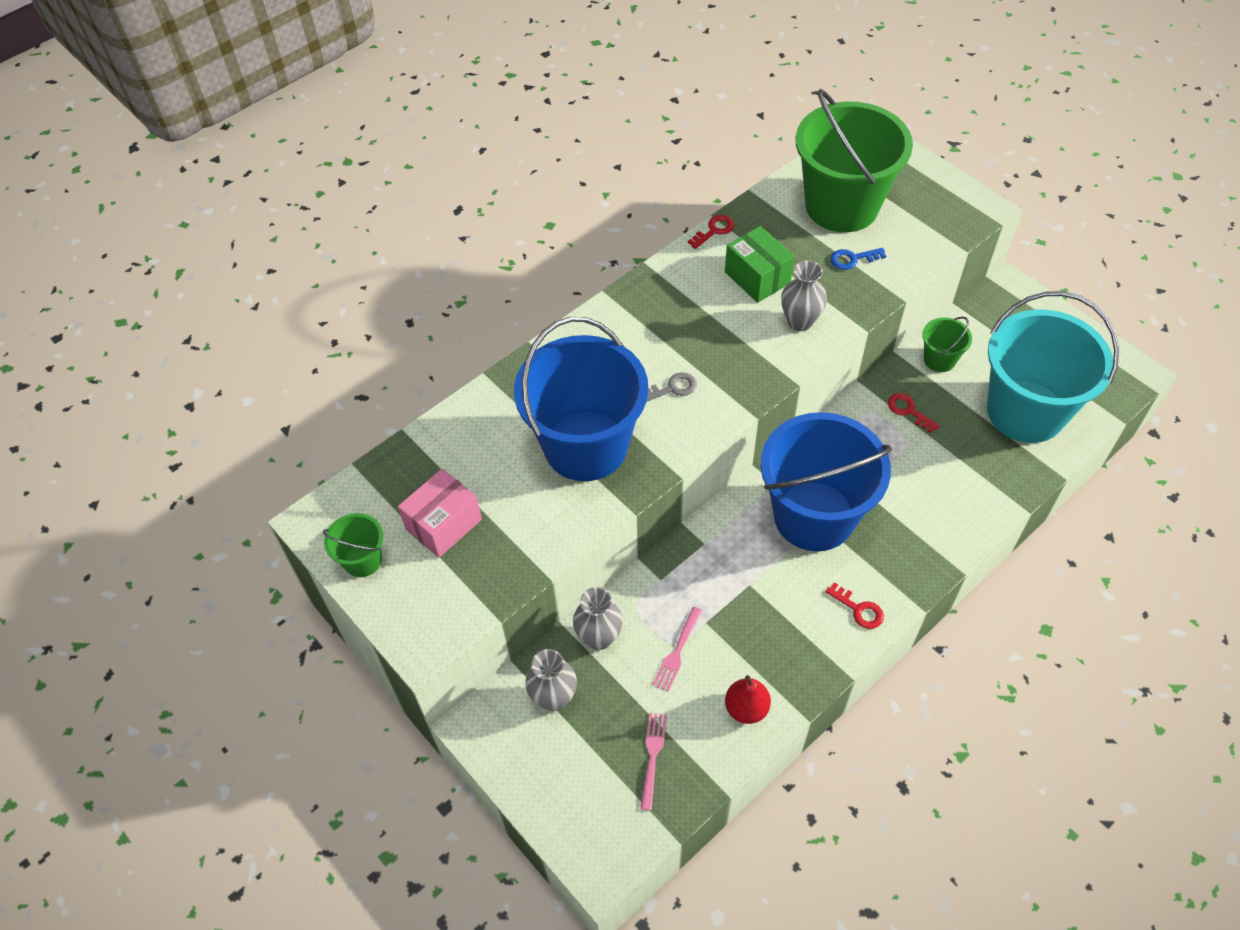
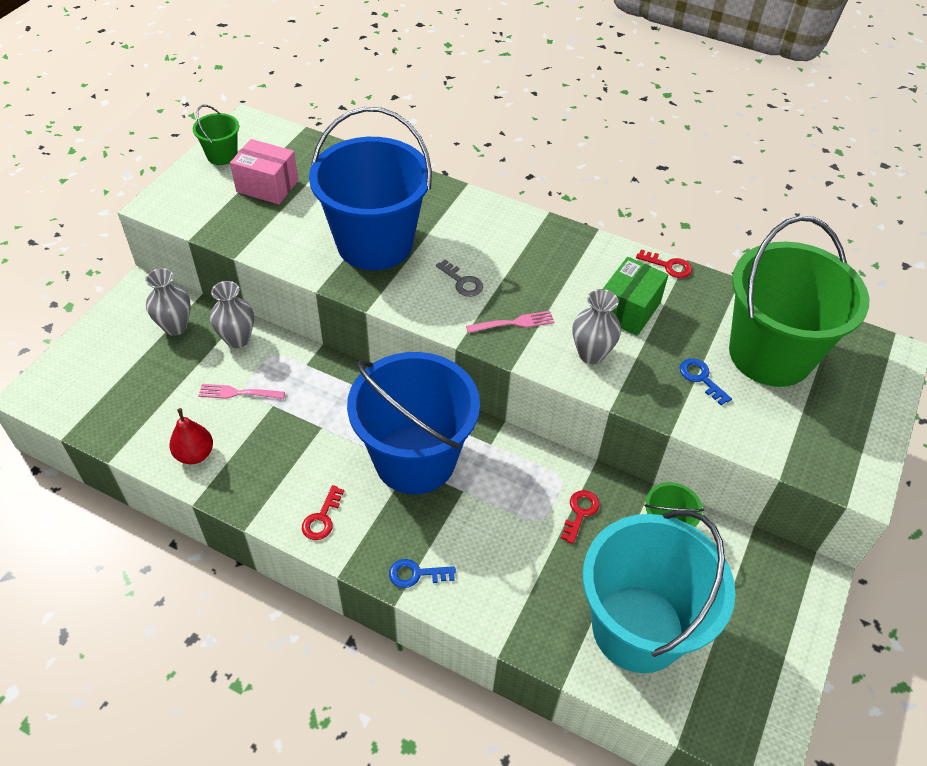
camera: 65 degrees right, 5 degrees down
pink fork [640,713,667,811] -> pink fork moved to [466,311,555,333]
none -> blue key [389,559,456,588]

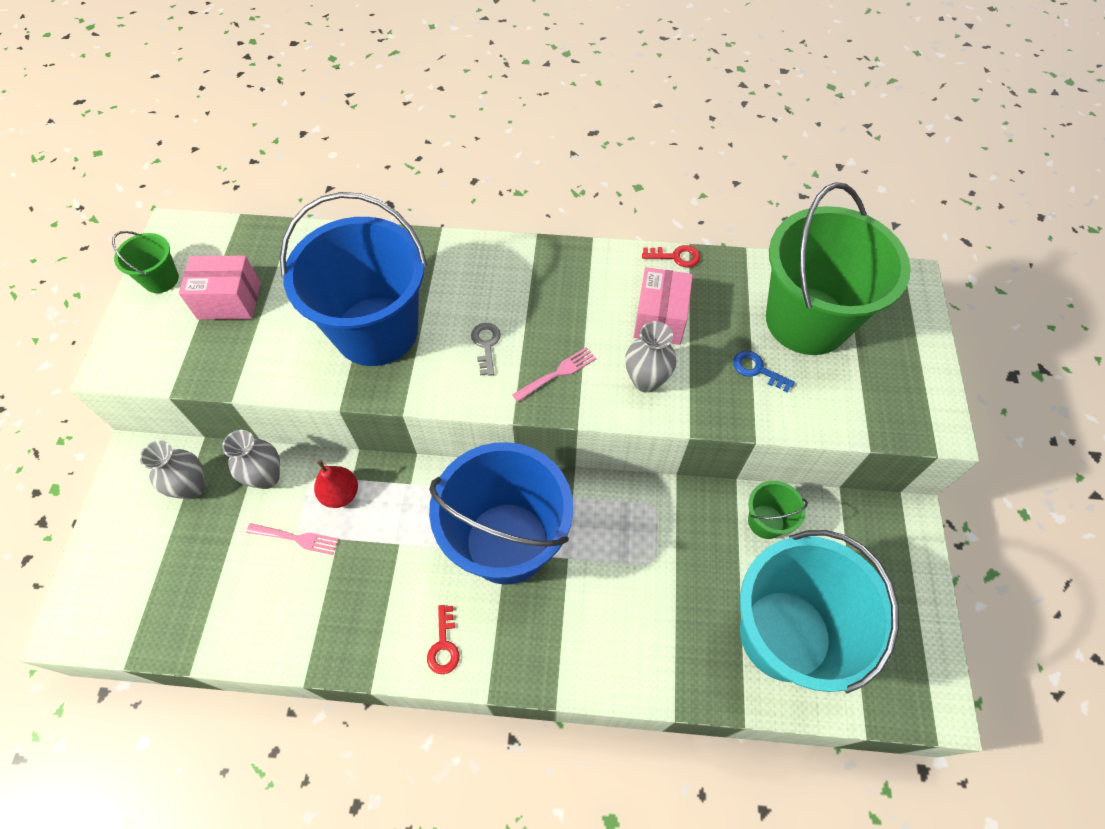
camera: 20 degrees left, 10 degrees up
red pear [169,408,213,464] -> red pear moved to [314,460,358,508]
pink fork [198,384,285,399] -> pink fork turned 150 degrees counterclockwise [246,523,339,555]
blue key [389,559,456,588] -> none
grey key [436,259,483,297] -> grey key turned 120 degrees counterclockwise [471,323,501,376]
red key [561,490,600,544] -> none
green box [603,257,668,336] -> pink box [634,267,693,345]

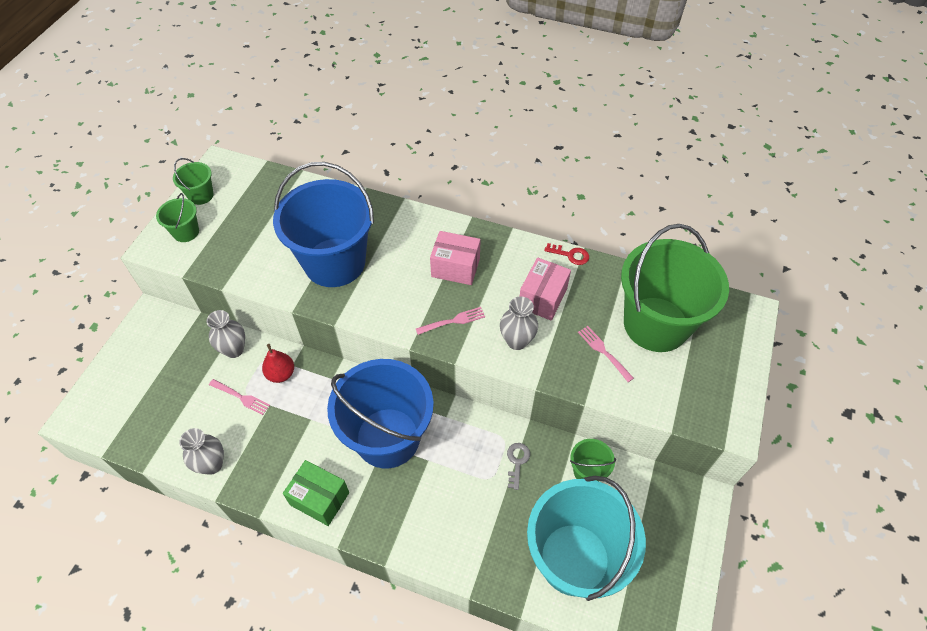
camera: 15 degrees right, 5 degrees down
grey vase [140,440,206,499] -> grey vase moved to [179,428,224,475]
pink box [179,256,261,320] -> pink box moved to [430,231,481,285]
red key [427,605,460,674] -> green box [283,460,349,526]
grey key [471,323,501,376] -> grey key moved to [507,443,530,490]
blue key [733,351,795,393] -> pink fork [578,326,634,382]
none -> green bucket [156,193,199,242]

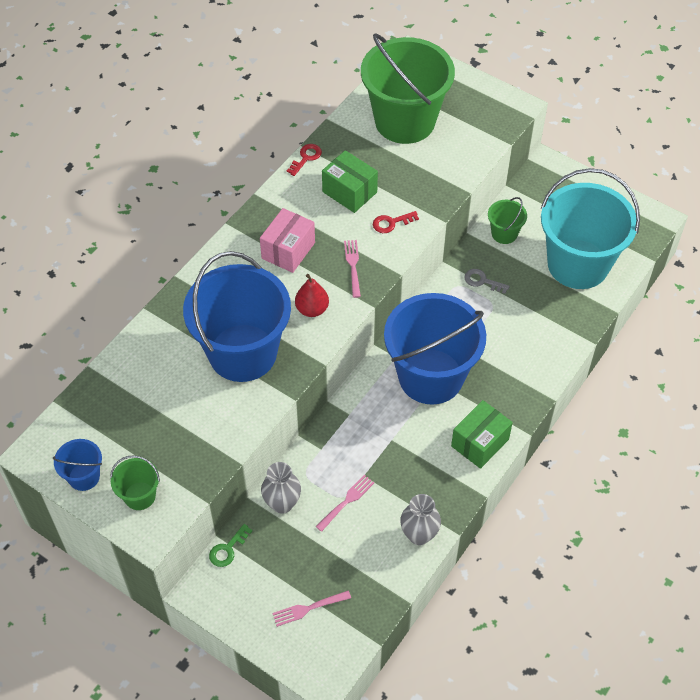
camera: 75 degrees left, 0 degrees up
green bucket [173,158,214,205] -> blue bucket [53,439,102,491]
red pear [262,344,294,383] -> red pear moved to [295,274,329,317]
grey vase [500,296,538,350] -> red key [373,211,419,233]
pink box [520,257,571,321] -> green box [322,150,378,213]
pink fork [578,326,634,382] -> pink fork moved to [272,591,351,627]
none -> green key [209,524,252,567]

